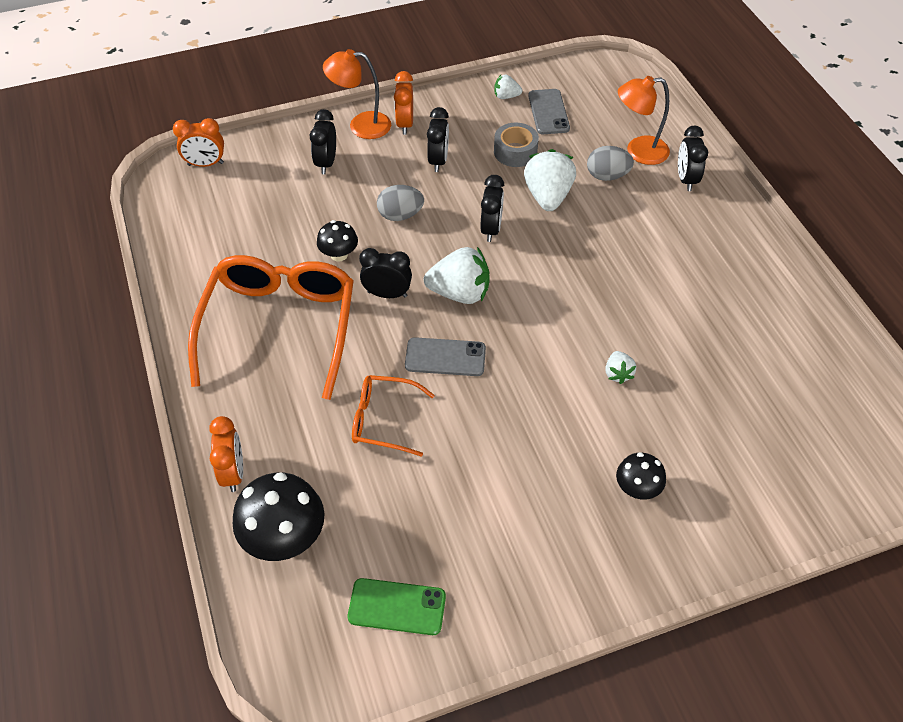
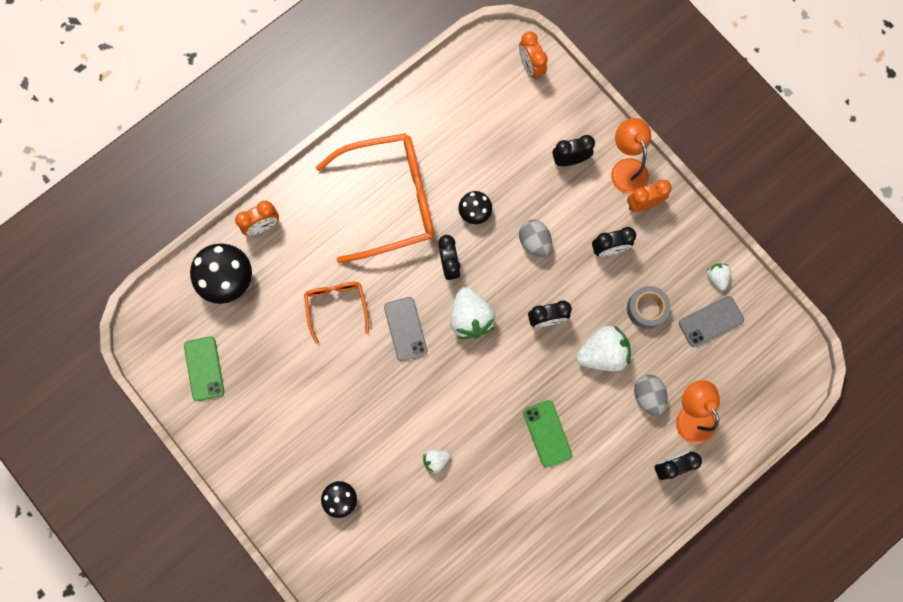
camera: 70 degrees right, 25 degrees up
none -> green phone [523,400,572,467]

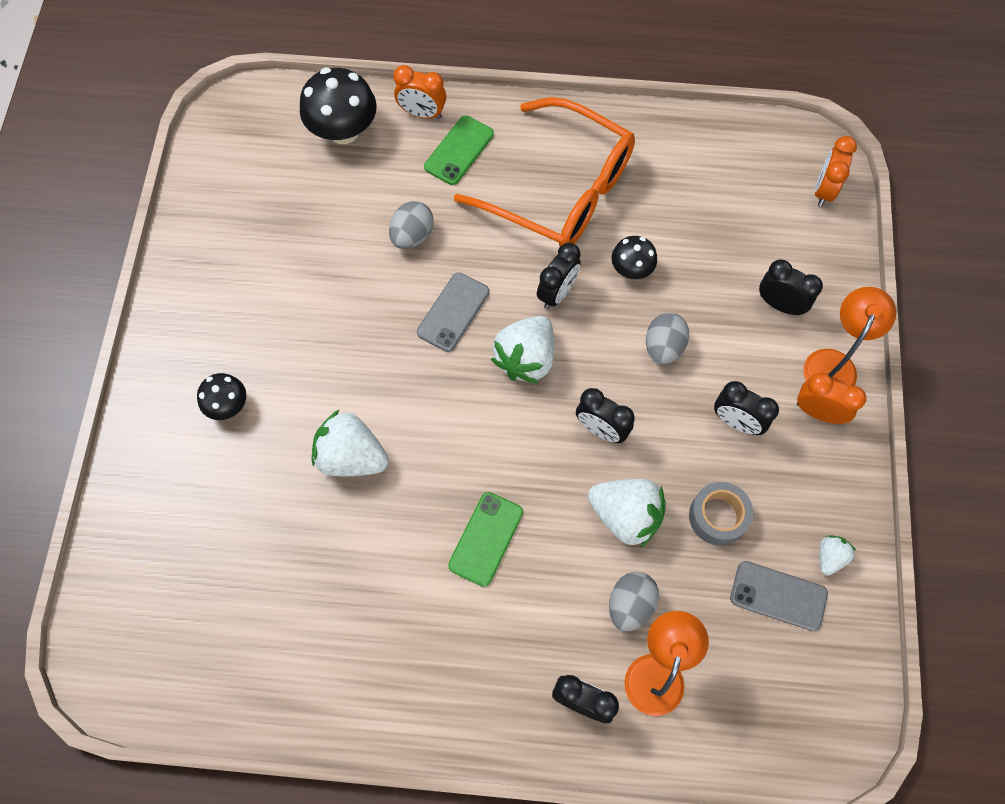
camera: 45 degrees right, 10 degrees down
green phone [184,336,224,401] -> green phone moved to [424,116,494,185]
orange glasses [304,282,369,344] -> grey egg [389,201,434,249]
white strawberry [423,450,451,473] -> white strawberry [312,409,389,476], size x1.95

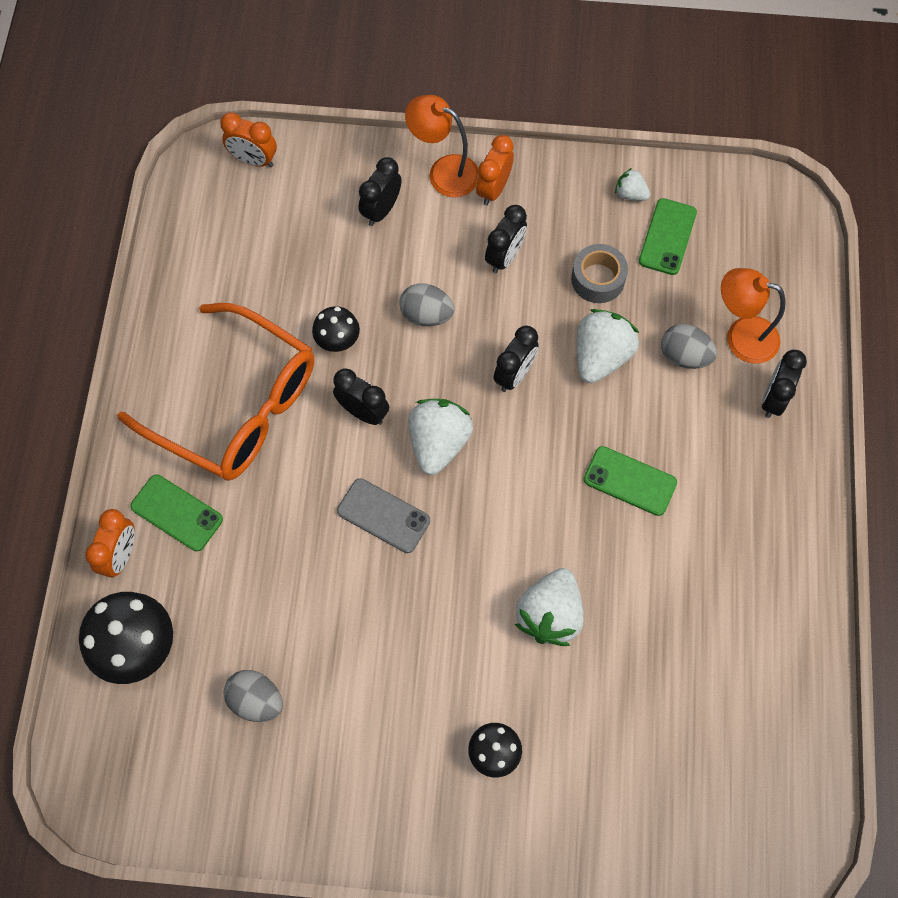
camera: 90 degrees left, 0 degrees up
grey egg [389,201,434,249] -> grey egg moved to [223,670,283,722]
orange glasses [454,97,635,246] -> orange glasses turned 90 degrees clockwise [117,303,314,481]
white strawberry [491,316,554,384] -> white strawberry turned 105 degrees counterclockwise [409,399,473,475]
grey phone [730,561,828,631] -> green phone [639,198,697,275]

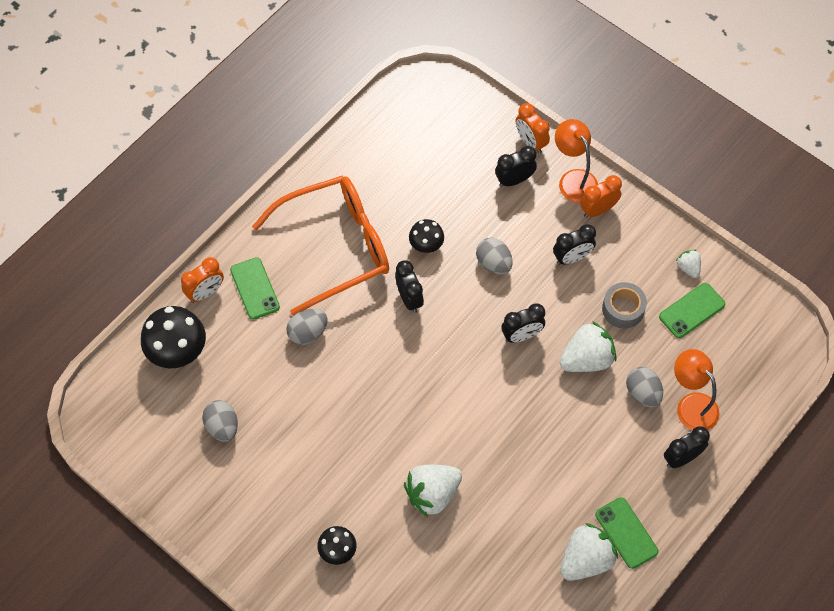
camera: 35 degrees right, 5 degrees down
orange glasses [117,303,314,481] -> orange glasses turned 90 degrees counterclockwise [252,176,389,316]
orange clock [220,112,277,167] -> orange clock moved to [516,103,550,154]
grey phone [337,478,430,553] -> none
white strawberry [409,399,473,475] -> white strawberry moved to [561,523,618,581]
green phone [584,446,677,516] -> green phone moved to [595,497,658,569]
none -> grey egg [286,309,327,345]

